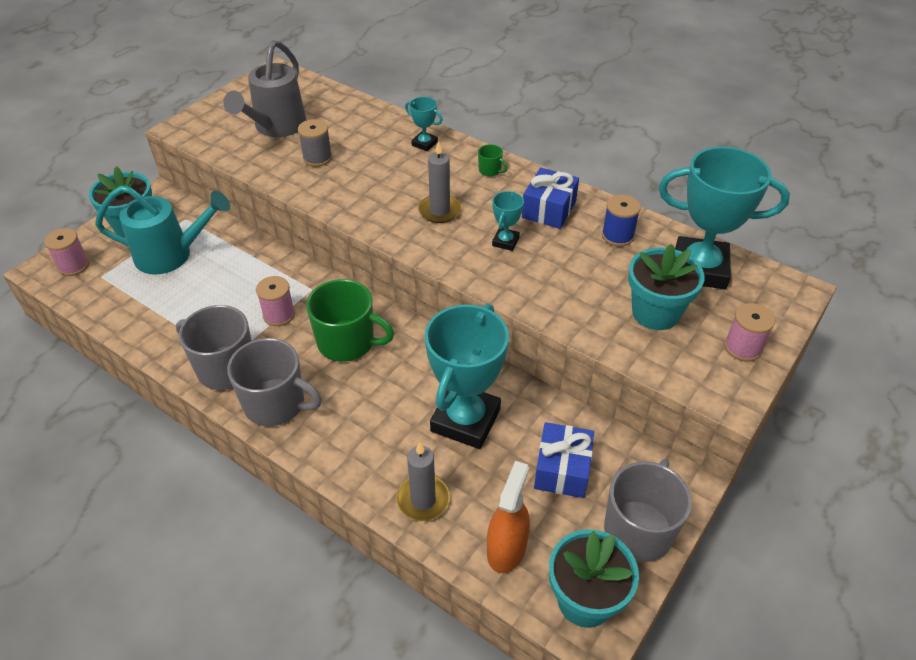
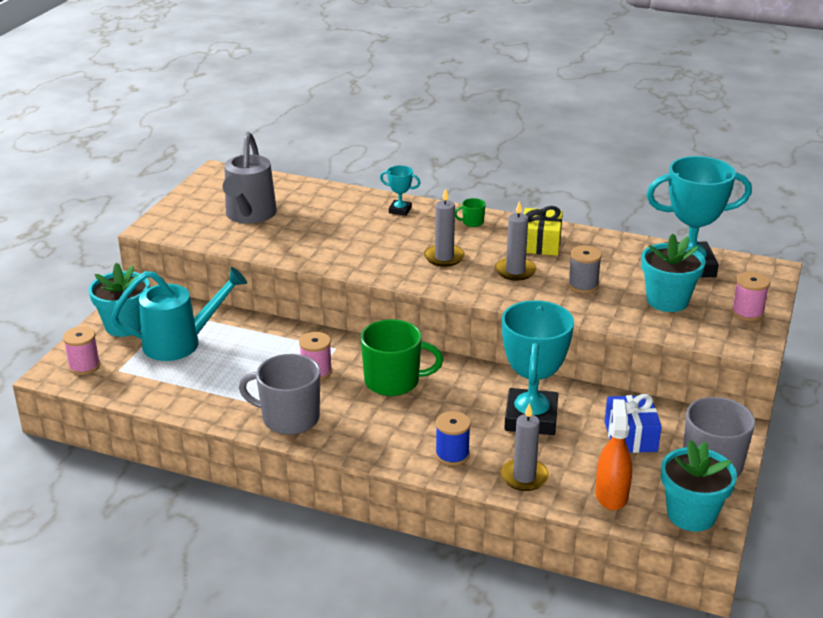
camera: 15 degrees left, 15 degrees down
grey mug [227,338,322,426] -> none
grey spool [298,119,332,167] -> grey spool moved to [568,246,602,293]
green mug [478,144,508,176] -> green mug turned 150 degrees clockwise [455,198,486,227]
turquoise trophy [492,191,524,251] -> grey candle [495,201,536,281]
blue gift [522,168,579,229] -> yellow gift [524,206,563,256]
blue spool [602,195,641,247] -> blue spool moved to [435,411,471,466]

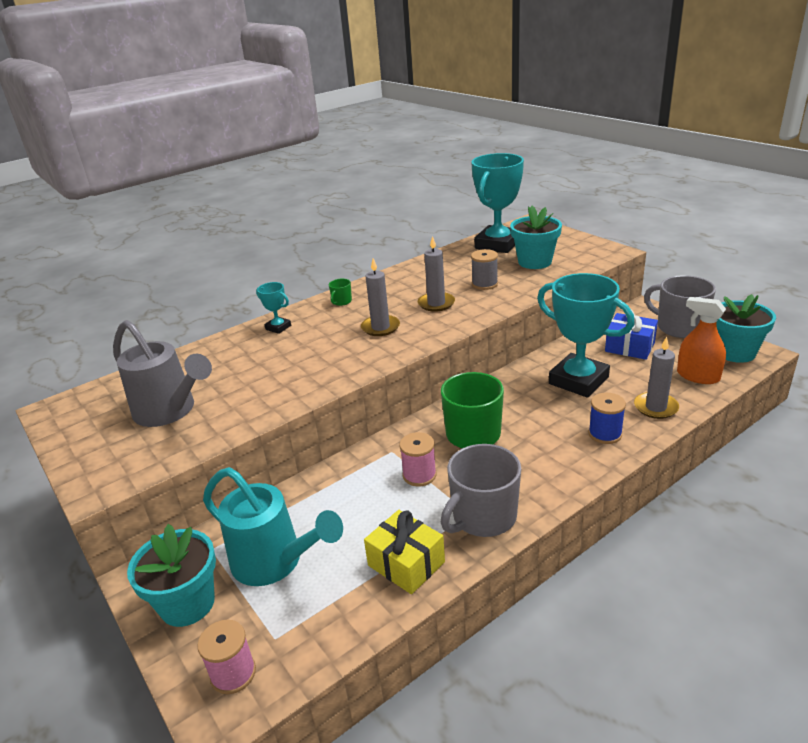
camera: 55 degrees left, 0 degrees up
turquoise watering can [111,267,247,361] -> turquoise watering can turned 105 degrees clockwise [203,467,343,586]
turquoise trophy [380,165,420,216] -> turquoise trophy turned 75 degrees clockwise [256,282,291,334]
yellow gift [524,206,563,256] -> yellow gift moved to [364,510,445,594]
pink spool [732,272,770,321] -> none

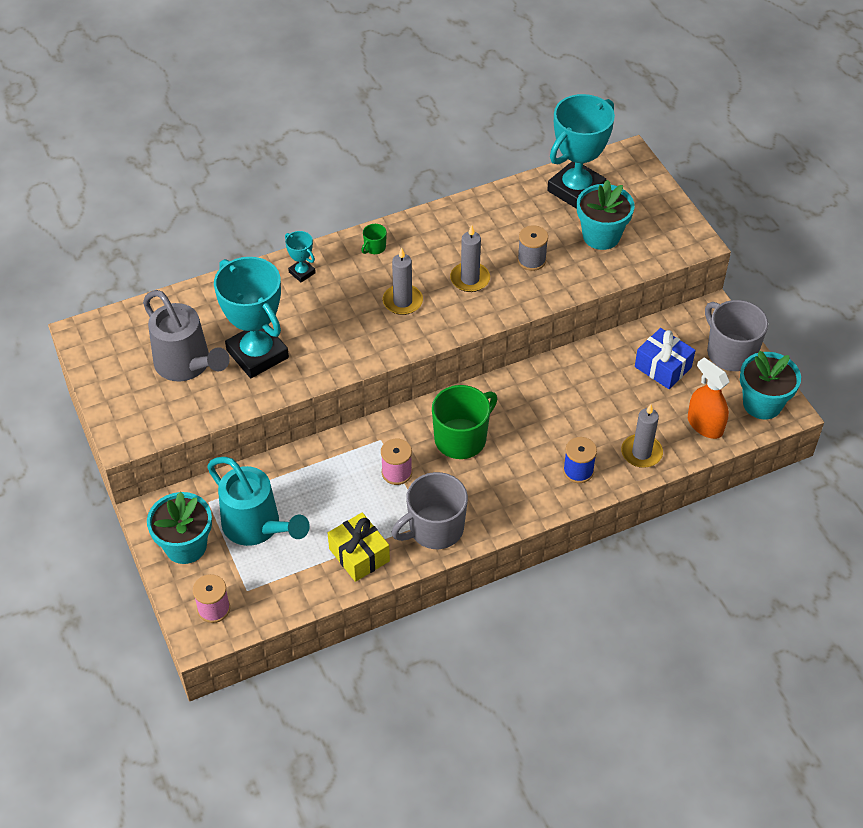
camera: 10 degrees right, 20 degrees up
turquoise trophy [537,273,635,398] -> turquoise trophy moved to [214,257,289,378]

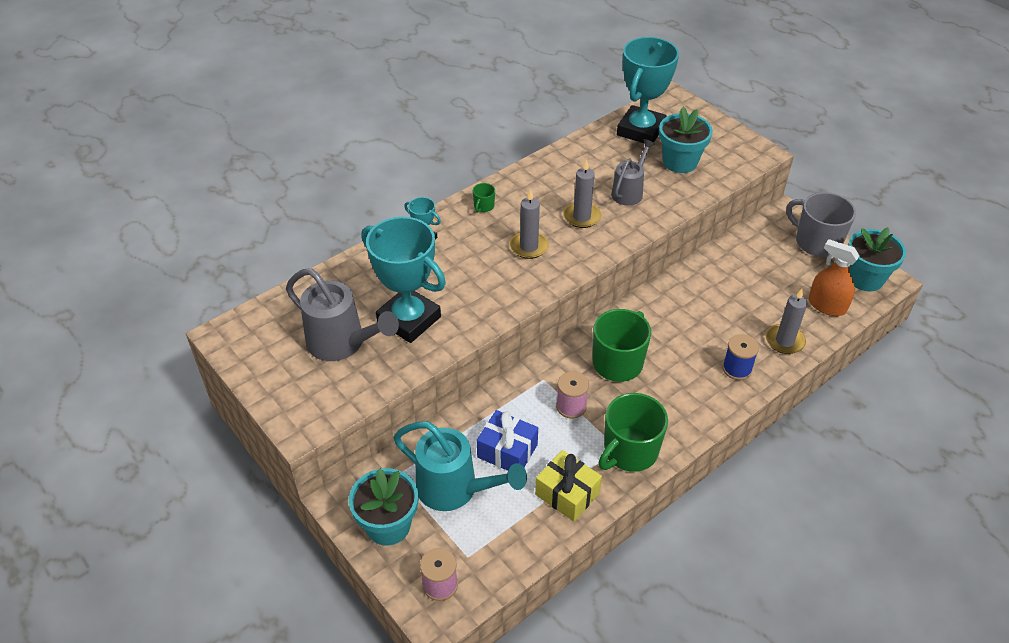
camera: 15 degrees left, 5 degrees down
grey mug [391,472,468,549] -> green mug [598,393,668,472]
grey spool [517,225,548,271] -> grey watering can [611,139,655,206]
blue gift [635,328,696,389] -> blue gift moved to [477,410,538,471]

